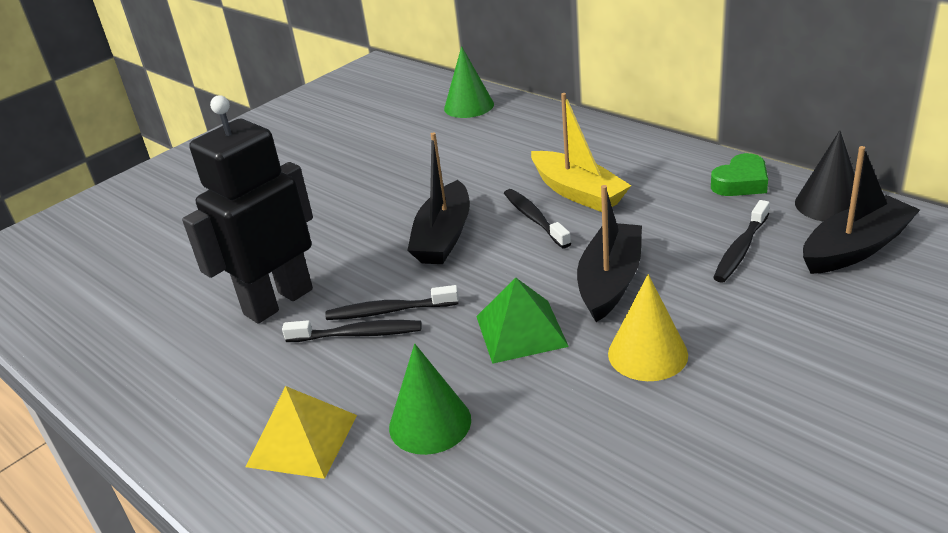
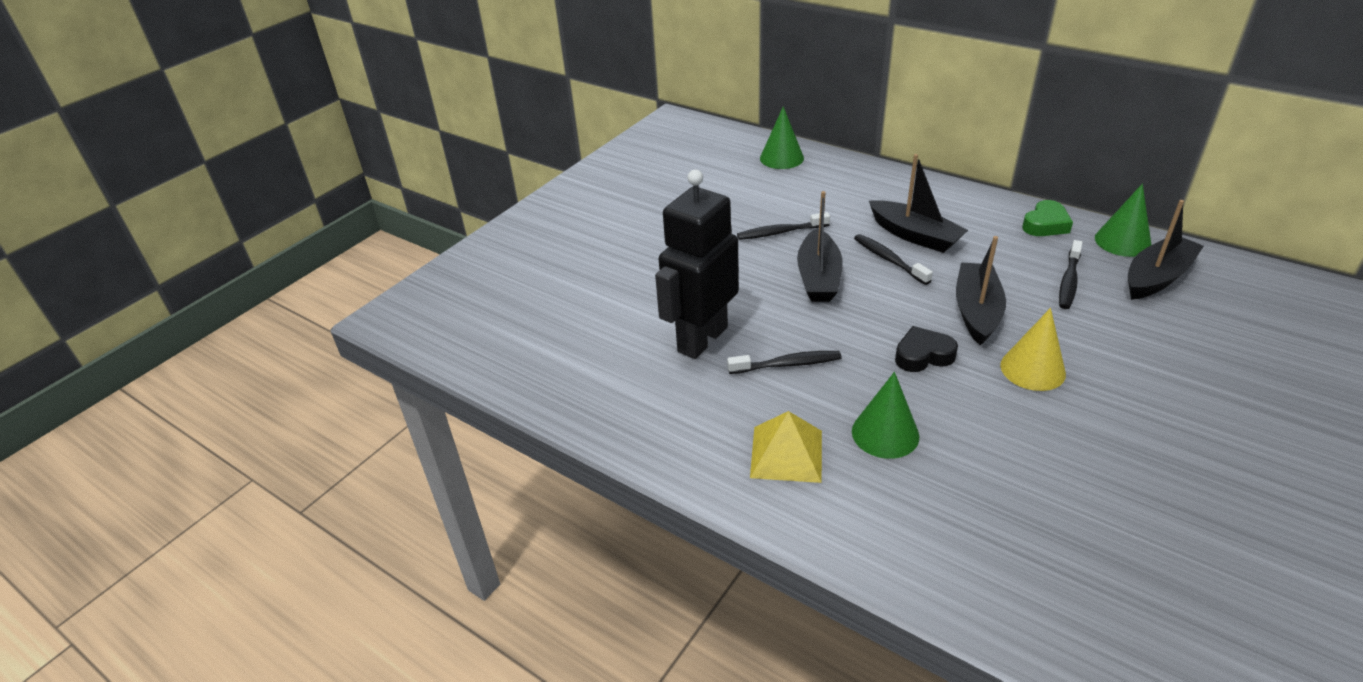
camera: 10 degrees left, 5 degrees up
black toothbrush [325,285,459,320] -> black toothbrush moved to [737,212,830,240]
green pyramid [476,278,569,364] -> black heart [895,326,958,372]
yellow boat [531,93,631,212] -> black boat [869,154,968,253]
black cone [795,130,855,222] -> green cone [1095,184,1151,257]

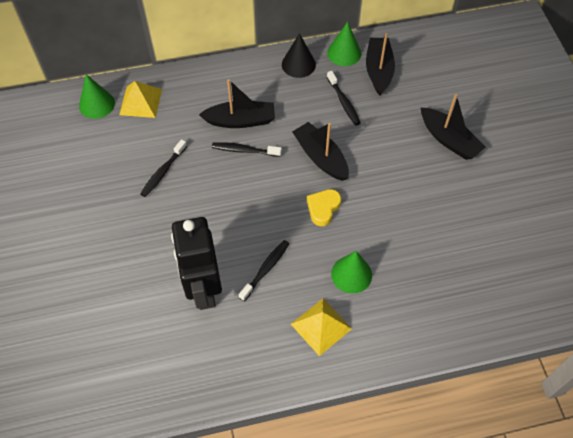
camera: 50 degrees left, 20 degrees up
black boat [797,191,843,302] -> black boat moved to [420,94,485,160]
black heart [895,326,958,372] -> yellow heart [307,189,341,226]
yellow cone [1000,308,1066,391] -> none
green heart [1022,200,1073,236] -> black cone [282,33,316,78]
none -> yellow pyramid [119,81,162,118]

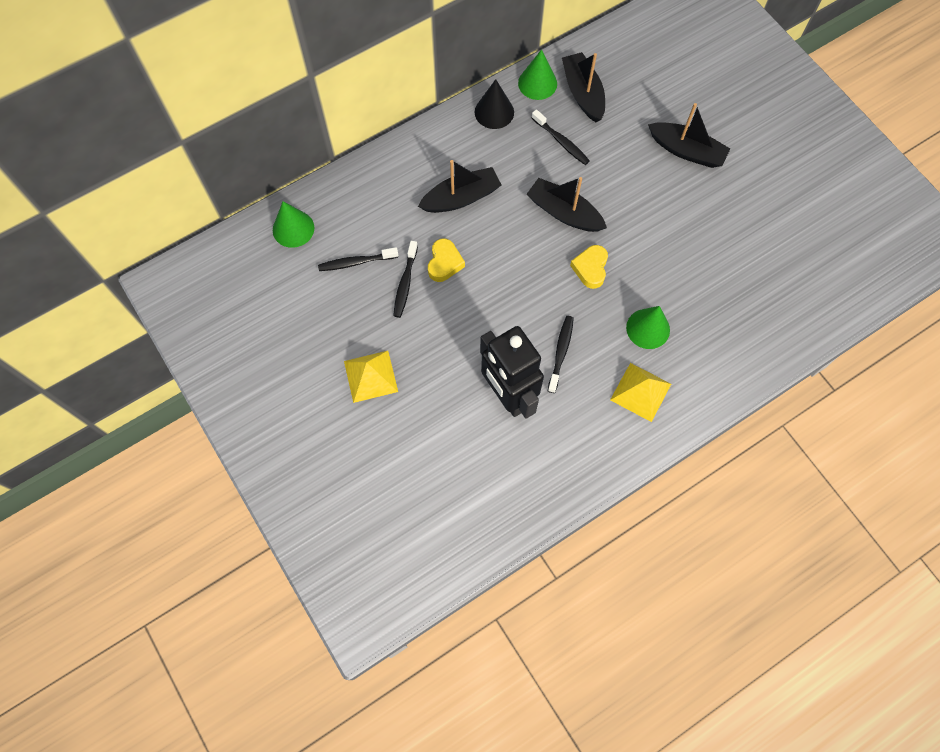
camera: 20 degrees left, 10 degrees up
yellow pyramid [119,81,162,118] -> yellow pyramid moved to [344,351,398,403]
black toothbrush [212,142,282,157] -> black toothbrush moved to [318,247,398,271]
none -> yellow heart [428,239,465,282]

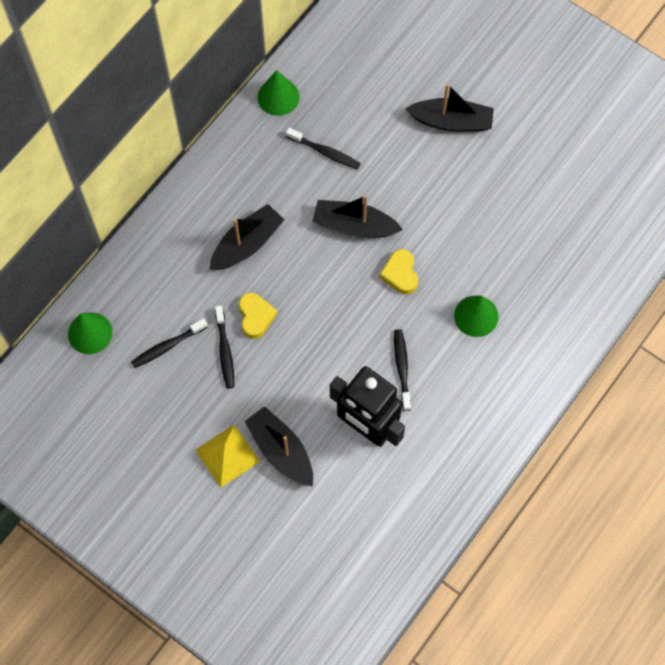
camera: 20 degrees left, 0 degrees up
black cone [475,79,514,129] -> none
black boat [562,52,605,122] -> black boat moved to [245,406,313,487]
yellow pyramid [610,363,671,422] -> none

